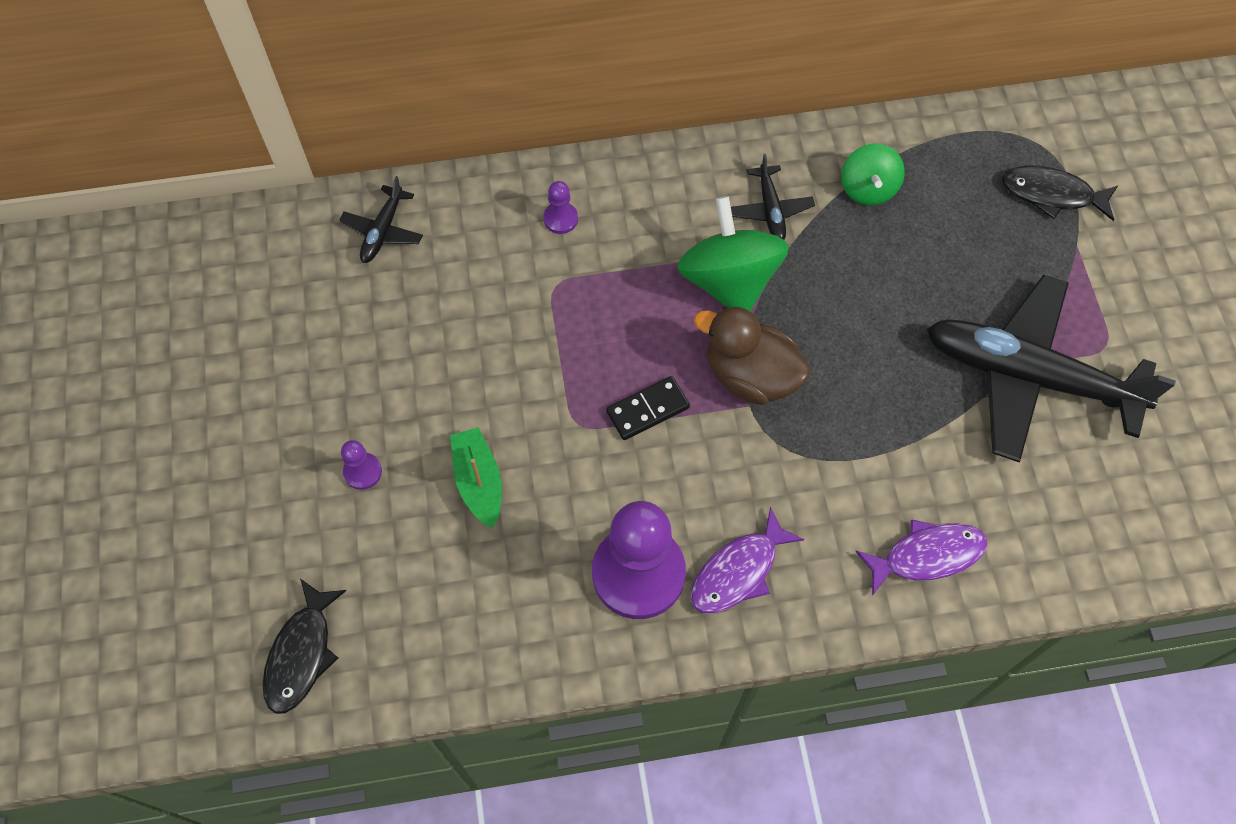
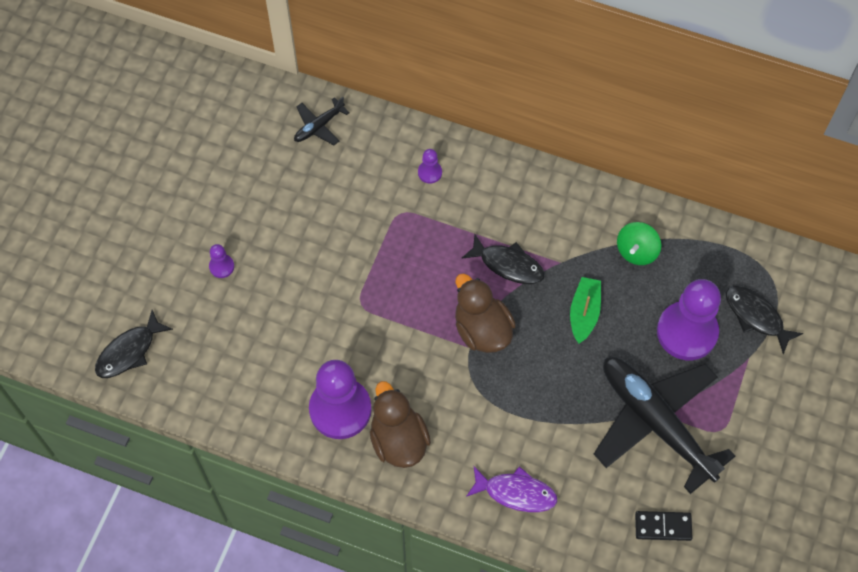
camera: 30 degrees right, 0 degrees up
green boat [450,427,502,529] -> green boat moved to [570,277,601,344]
black domino [606,376,690,440] -> black domino moved to [635,511,693,541]
green spinning top [677,196,789,311] -> black fish [462,234,545,284]
purple fish [691,507,805,614] -> brown duck [370,381,431,468]
black plane [731,154,815,240] -> none
none -> purple pawn [657,279,721,360]

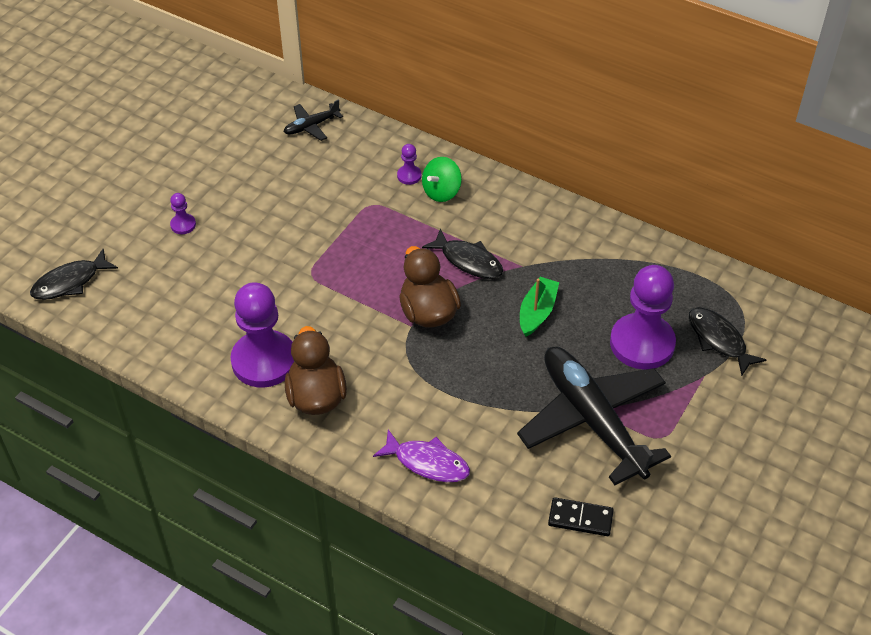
camera: 10 degrees right, 15 degrees down
green spinning top [617,222,661,265] -> green spinning top moved to [422,157,462,202]

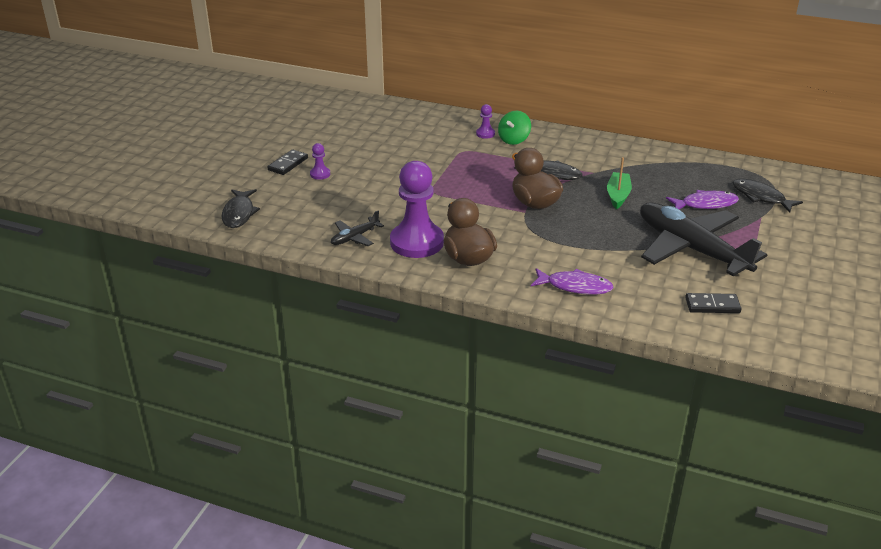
camera: 10 degrees left, 15 degrees down
black fish [30,249,118,300] -> black fish turned 45 degrees counterclockwise [222,189,260,228]
black plane [284,99,343,141] -> black plane moved to [331,210,384,246]
purple pawn [610,265,676,370] -> purple fish [666,190,739,210]
none -> black domino [267,149,308,175]

